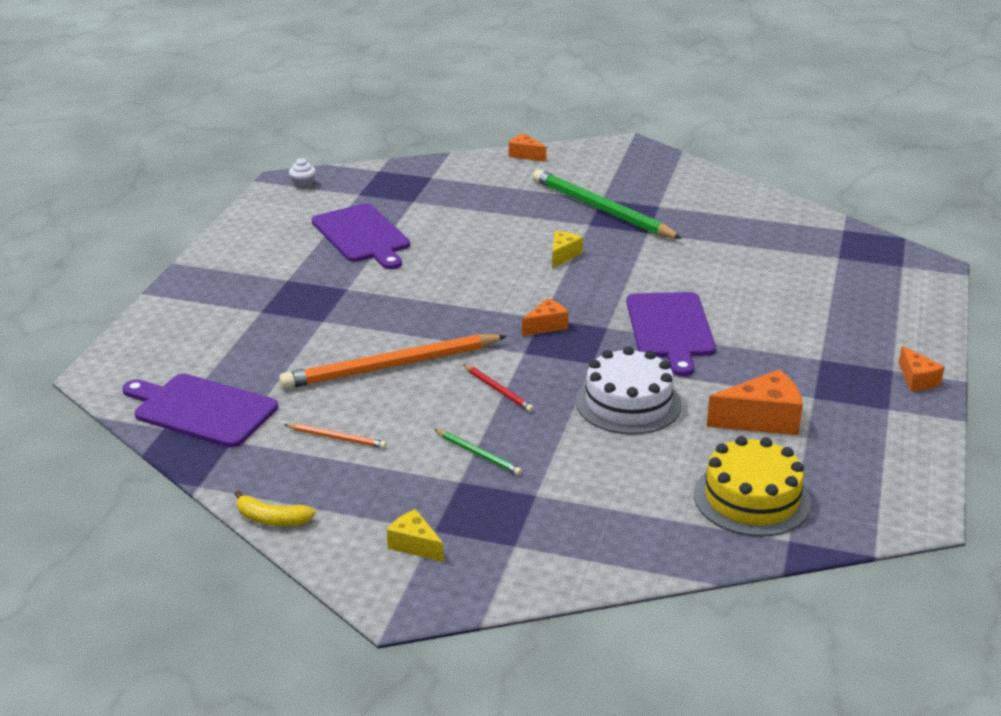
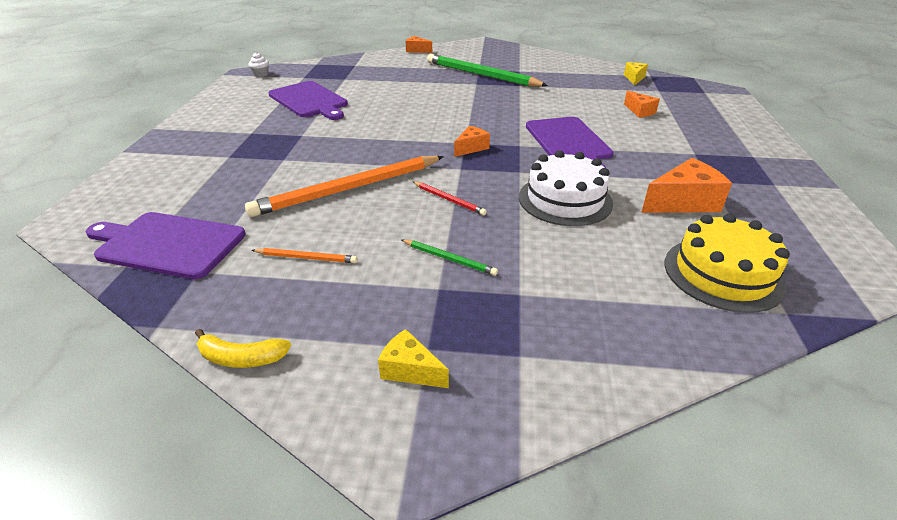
camera: 10 degrees left, 5 degrees up
yellow cheese [552,231,583,268] -> yellow cheese moved to [624,62,648,85]
orange cheese [899,346,945,391] -> orange cheese moved to [624,91,660,118]

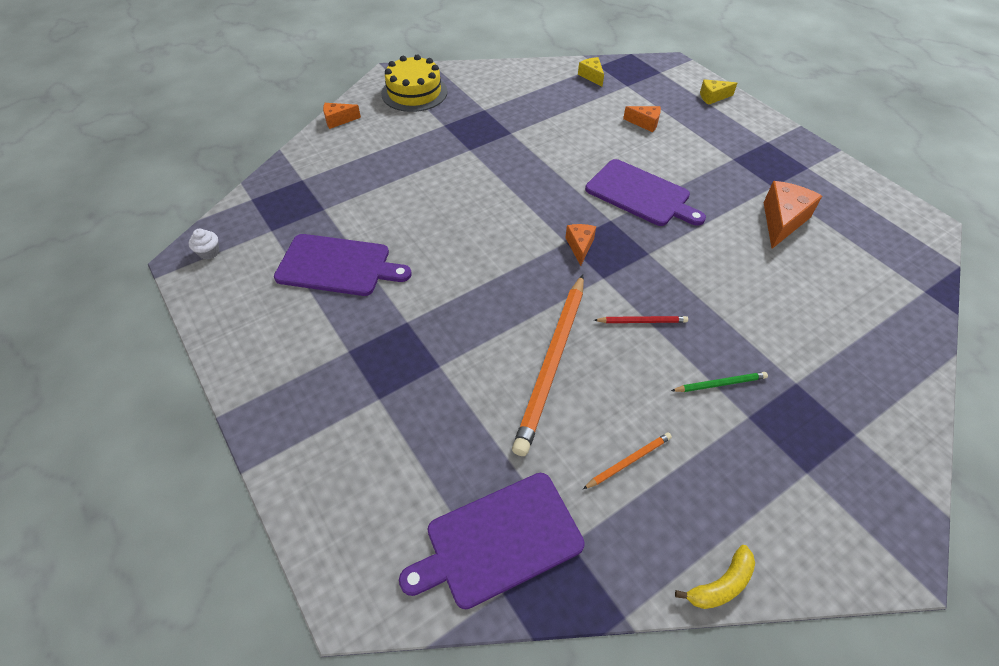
camera: 40 degrees left, 15 degrees up
yellow cheese [378,329,449,388] -> yellow cheese moved to [700,79,737,105]
green pencil [427,54,548,87] -> none
white cake [519,150,613,226] -> none
yellow cake [665,214,790,313] -> yellow cake moved to [381,54,448,112]

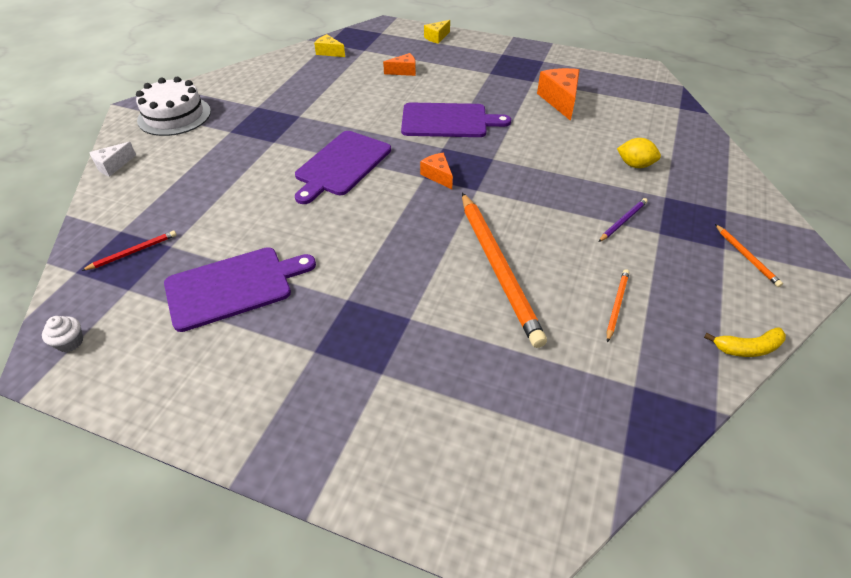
camera: 35 degrees left, 5 degrees down
orange cheese [323,103,361,129] -> white cheese [89,142,136,177]
yellow cake [381,54,448,112] -> white cake [136,77,211,136]
purple cutting board [399,473,585,609] -> purple cutting board moved to [295,131,391,204]
red pencil [594,316,688,323] -> red pencil moved to [81,231,176,271]
green pencil [671,372,768,392] -> purple pencil [598,198,648,242]
yellow banana [675,545,755,609] -> yellow banana turned 60 degrees clockwise [704,327,786,357]
none -> yellow lemon [617,138,661,168]
none -> orange pencil [715,224,783,287]

